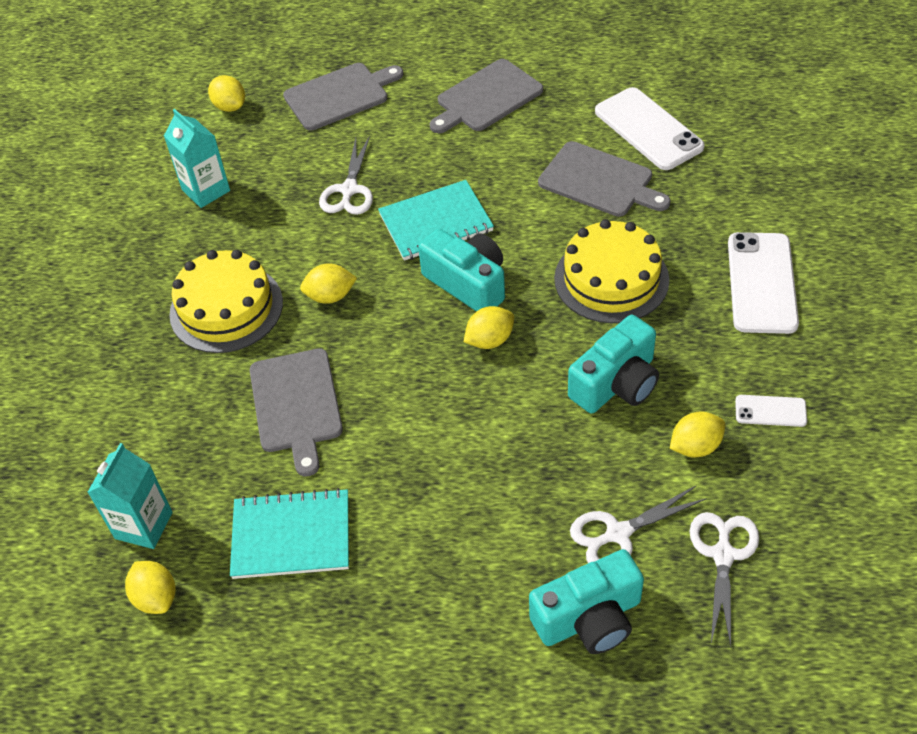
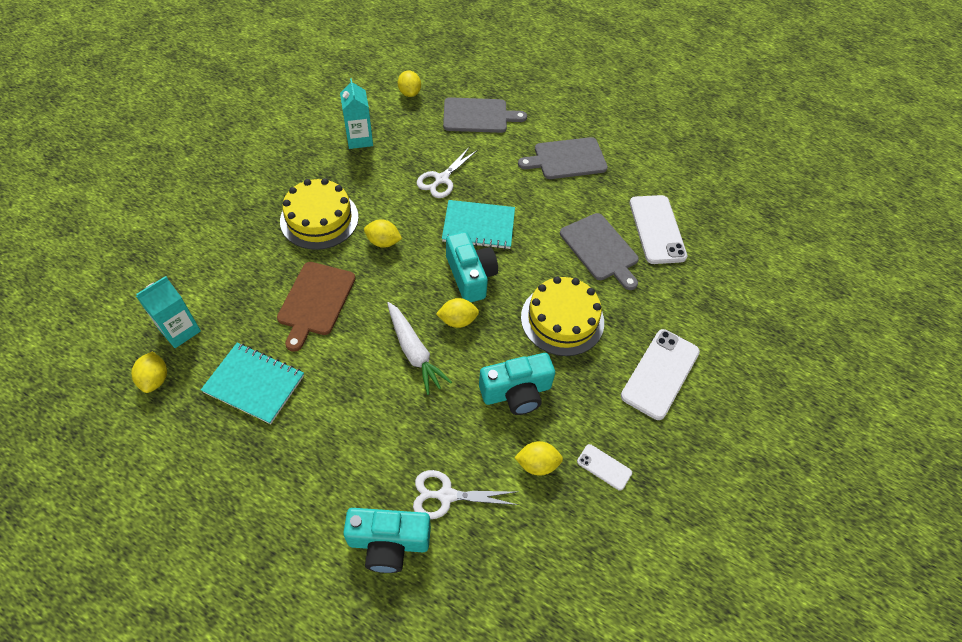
camera: 20 degrees right, 5 degrees up
grey cutting board [250,348,343,477] -> brown cutting board [277,262,356,352]
white scissors [690,512,759,646] -> none
none -> white carrot [387,302,452,395]

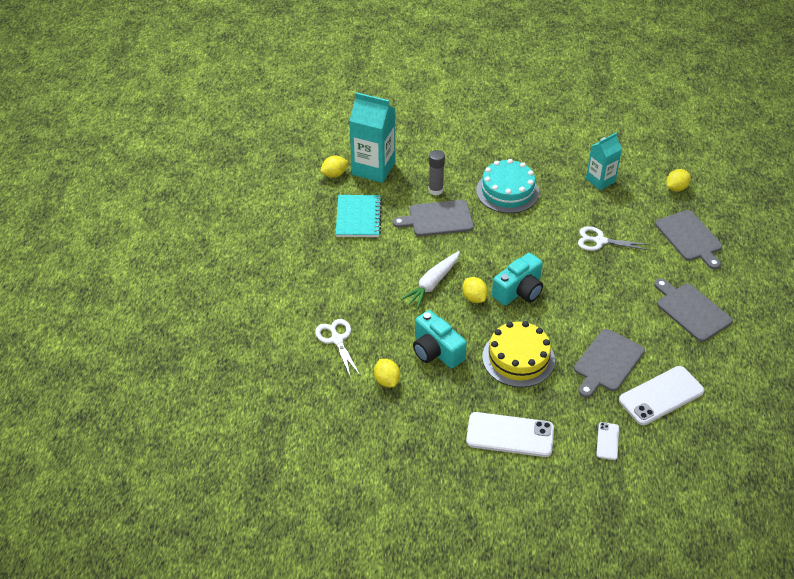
camera: 70 degrees right, 10 degrees down
turquoise carton [136,276,201,348] -> turquoise carton [349,92,395,183], size x1.61
brown cutting board [277,262,356,352] -> grey cutting board [393,200,473,236]
yellow cake [280,178,359,250] -> turquoise cake [476,159,539,213]
turquoise camera [343,508,431,573] -> none
yellow lemon [364,219,402,248] -> none
turquoise notebook [442,200,515,249] -> none
white phone [577,444,632,491] -> white phone moved to [596,422,619,460]
none -> grey glue stick [428,150,445,195]

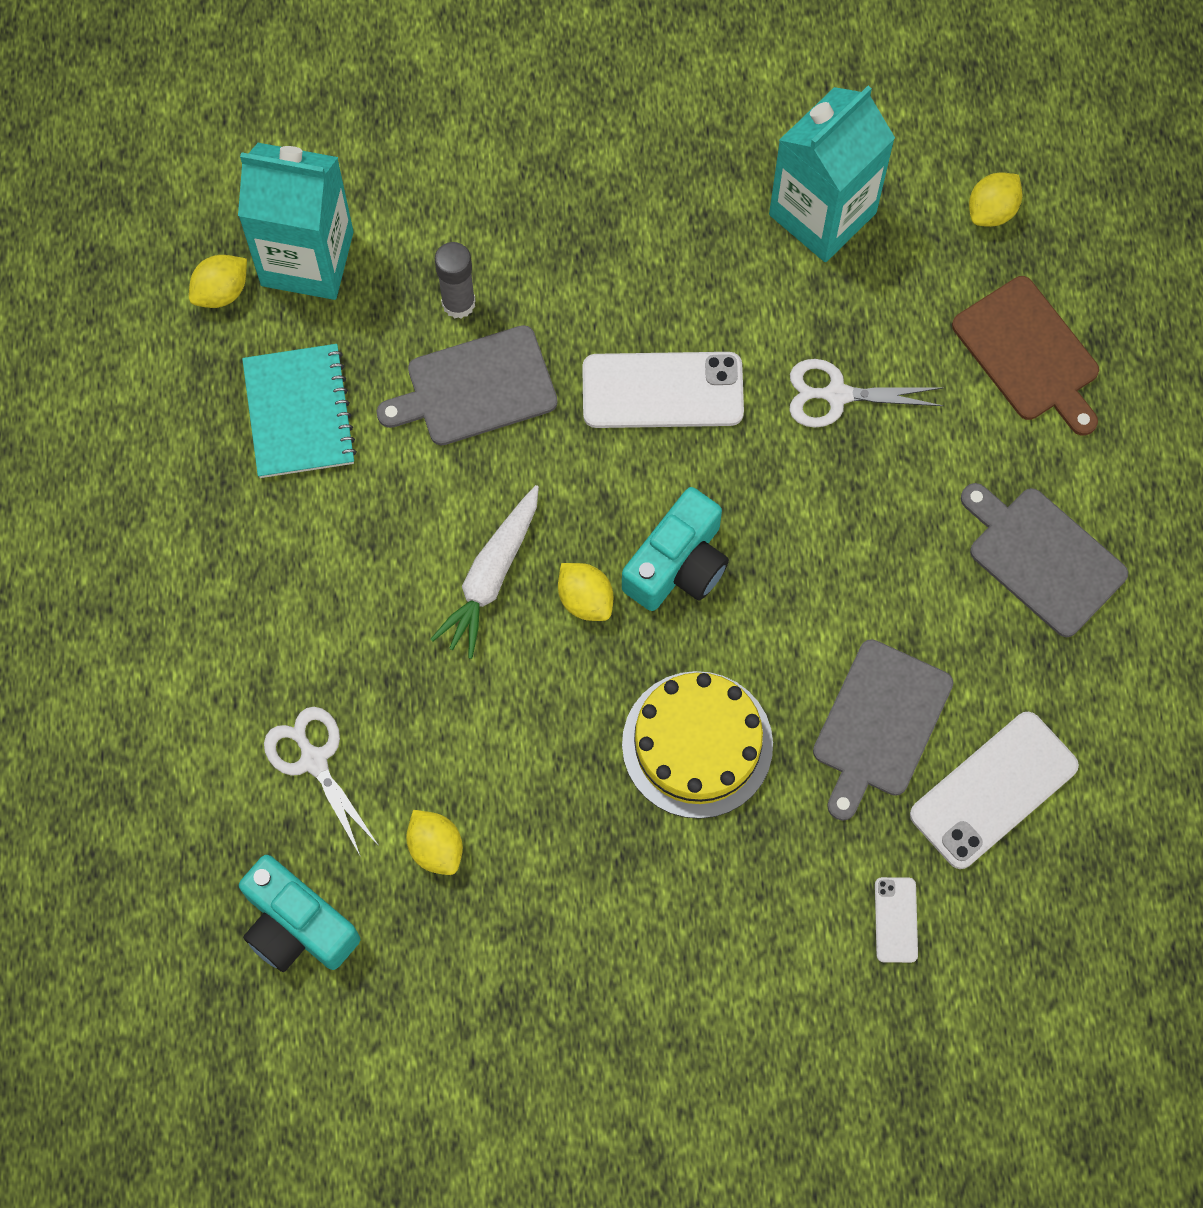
camera: 10 degrees left, 25 degrees up
turquoise camera [413,310,467,369] -> turquoise camera moved to [239,855,360,972]
white phone [466,412,554,457] -> white phone moved to [582,352,744,428]
turquoise cake [476,159,539,213] -> none
turquoise carton [586,133,622,190] -> turquoise carton [769,86,895,262], size x1.61
grey cutting board [655,210,722,269] -> brown cutting board [952,276,1099,436]

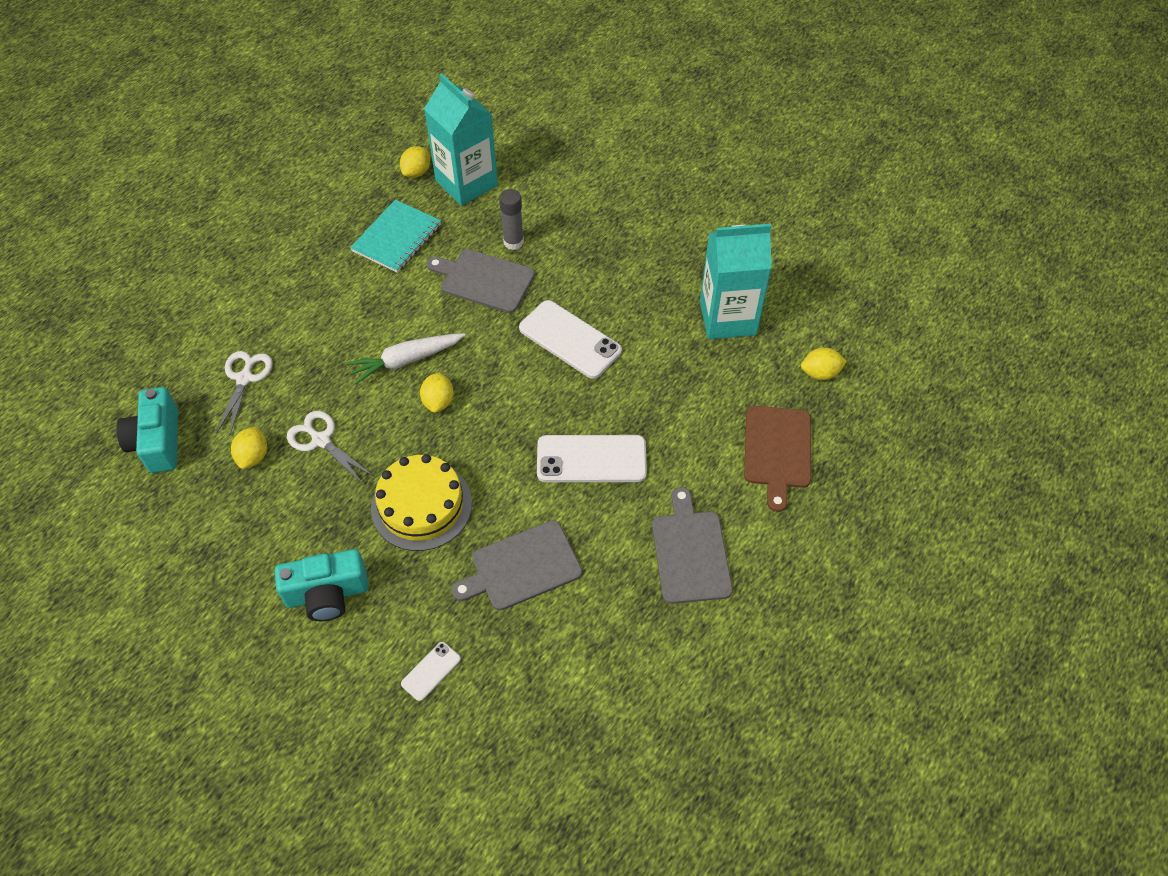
camera: 40 degrees right, 15 degrees down
yellow lemon [189,255,247,308] -> yellow lemon turned 60 degrees counterclockwise [400,146,430,178]
turquoise camera [622,487,729,611] -> turquoise camera moved to [275,549,368,621]
white scissors [789,359,944,428] -> white scissors moved to [287,411,373,484]
white phone [910,711,1079,869] -> white phone moved to [537,435,647,482]

